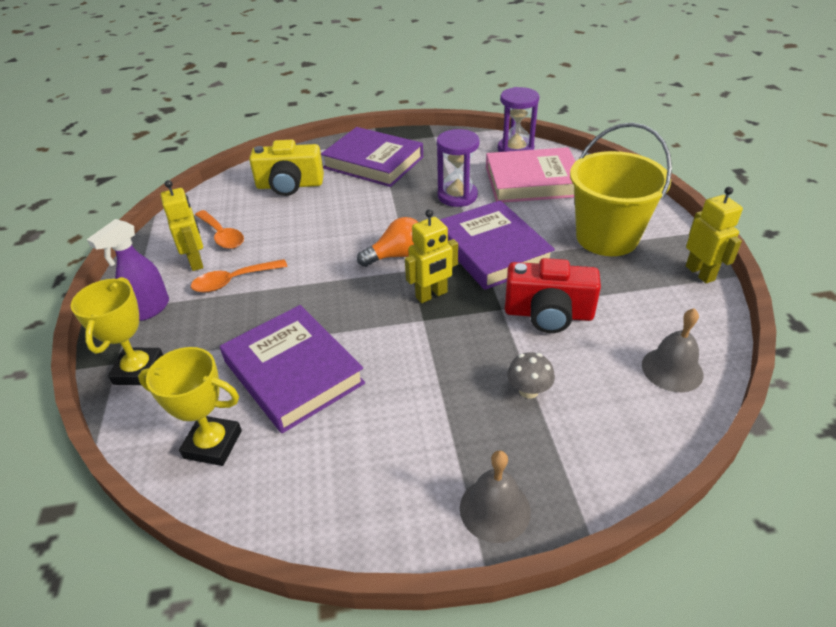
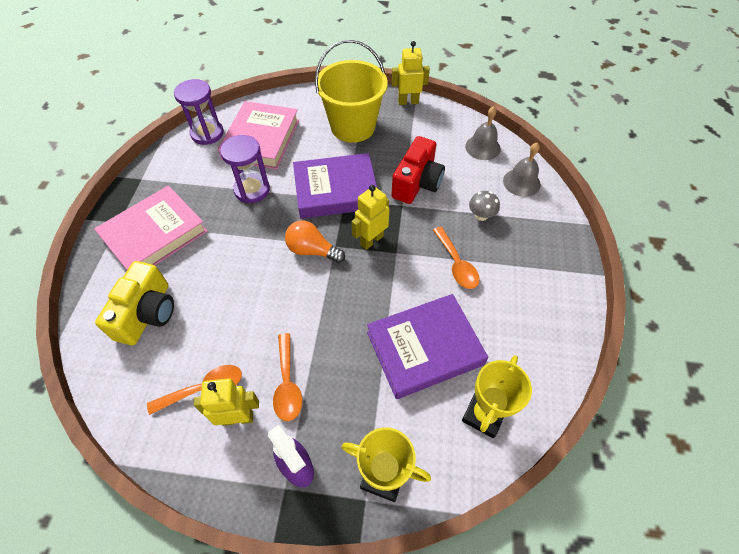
camera: 75 degrees left, 15 degrees up
purple book [321,127,423,187] -> pink book [94,185,208,270]
orange light bulb [357,217,418,267] -> orange light bulb turned 60 degrees counterclockwise [285,220,345,263]
yellow robot [405,209,458,303] -> yellow robot turned 120 degrees counterclockwise [352,185,390,250]
grey bell [460,450,531,543] -> grey bell moved to [503,143,541,197]
none -> orange spoon [433,227,480,289]

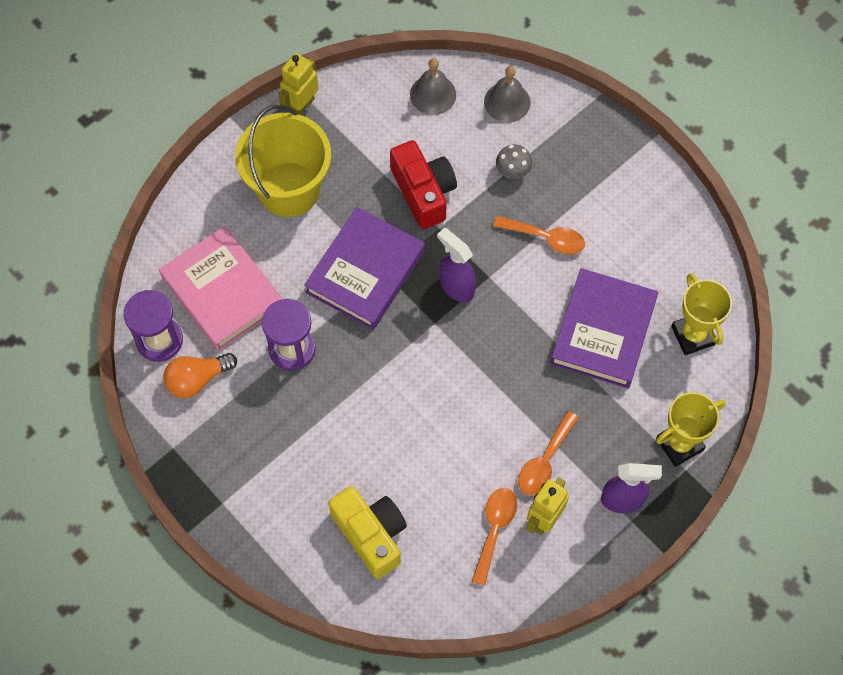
camera: 50 degrees left, 10 degrees up
pink book [94,185,208,270] -> none
orange spoon [273,333,302,421] -> orange spoon turned 90 degrees clockwise [518,411,579,495]
orange light bulb [285,220,345,263] -> orange light bulb moved to [164,353,237,398]
yellow robot [352,185,390,250] -> purple spray bottle [437,228,476,302]

